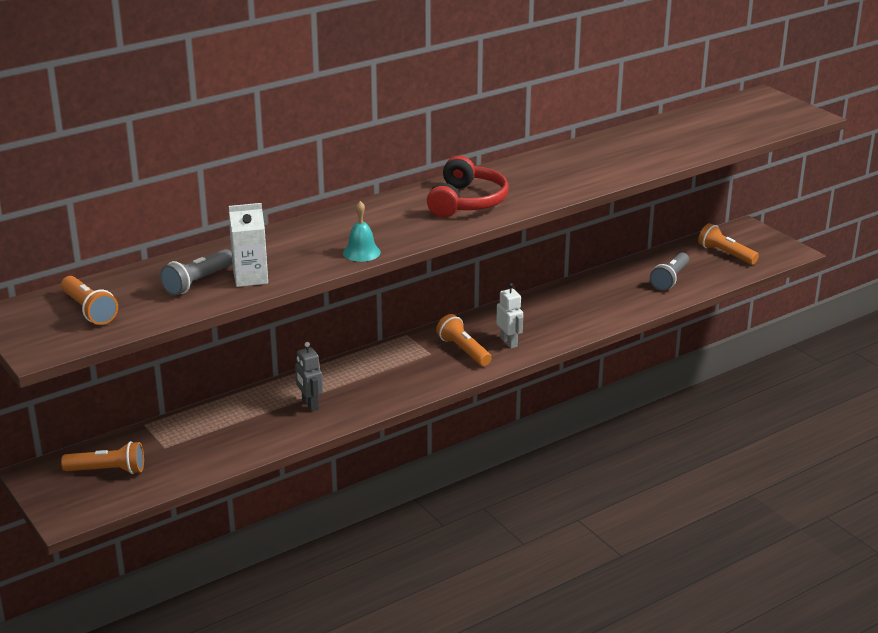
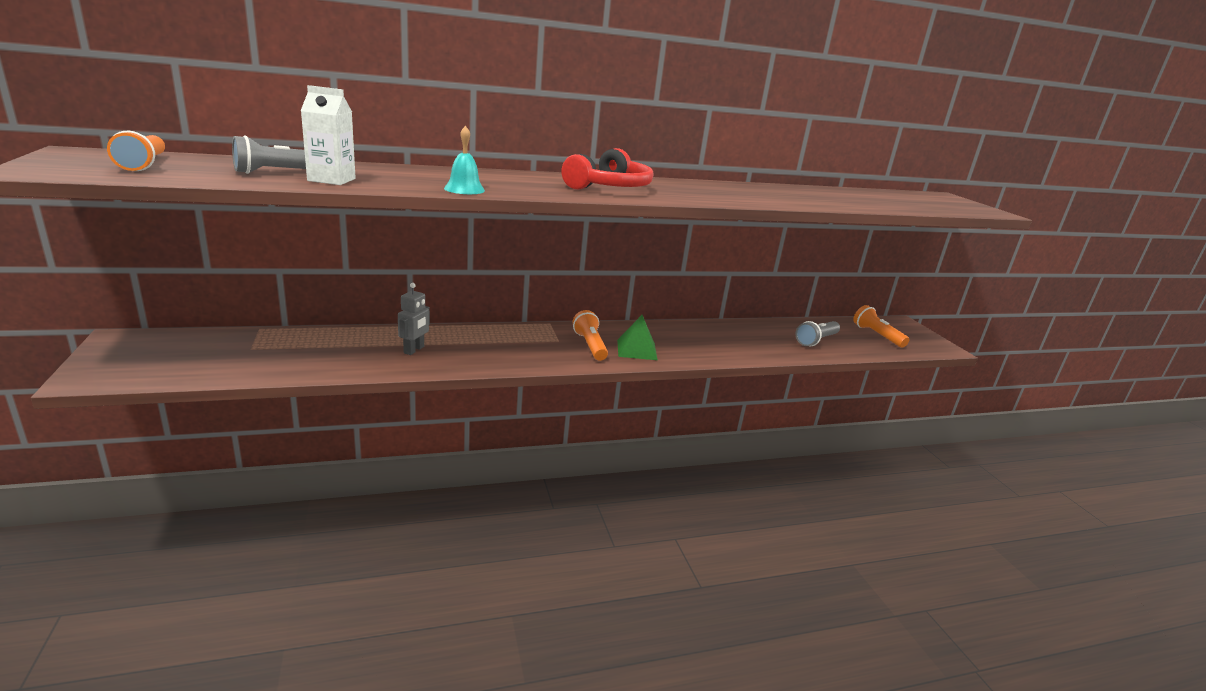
camera: 15 degrees right, 5 degrees down
orange flashlight [61,441,144,474] -> none
grey robot [295,342,323,411] -> grey robot turned 150 degrees counterclockwise [398,283,430,355]
white robot [496,283,523,349] -> green pyramid [617,315,658,360]

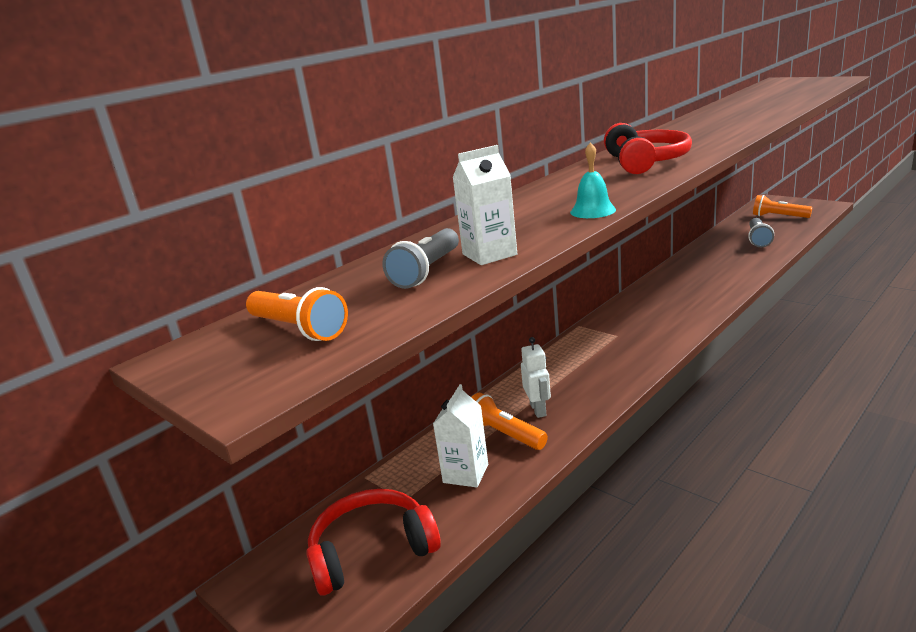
camera: 25 degrees left, 0 degrees up
grey robot [398,283,430,355] -> white robot [521,337,551,418]
orange flashlight [573,310,608,361] -> orange flashlight moved to [471,393,548,450]
green pyramid [617,315,658,360] -> none
none -> red headphones [306,489,441,596]
none -> white carton [433,384,488,487]

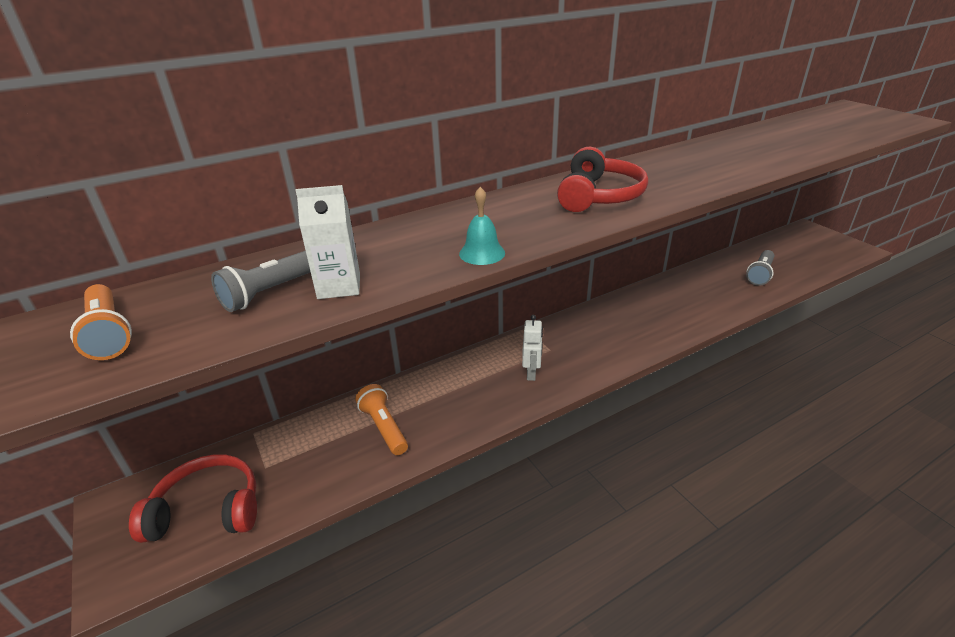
camera: 15 degrees right, 10 degrees up
white carton [433,384,488,487] -> none
white robot [521,337,551,418] -> white robot moved to [522,315,543,381]
orange flashlight [753,195,812,218] -> none

